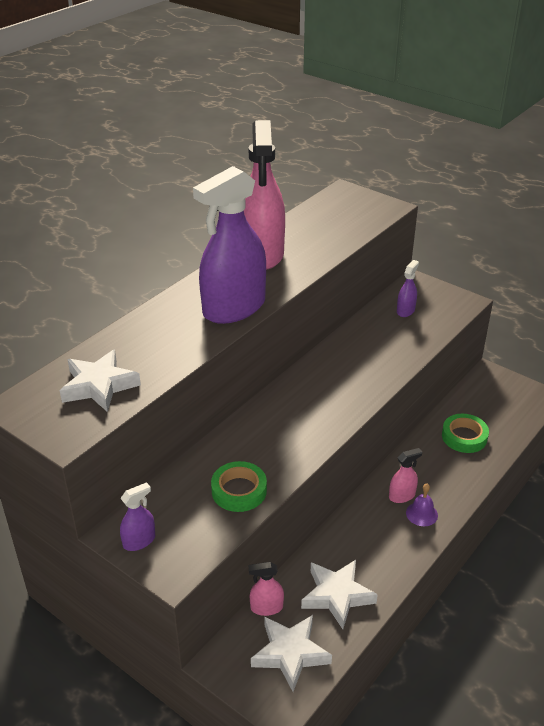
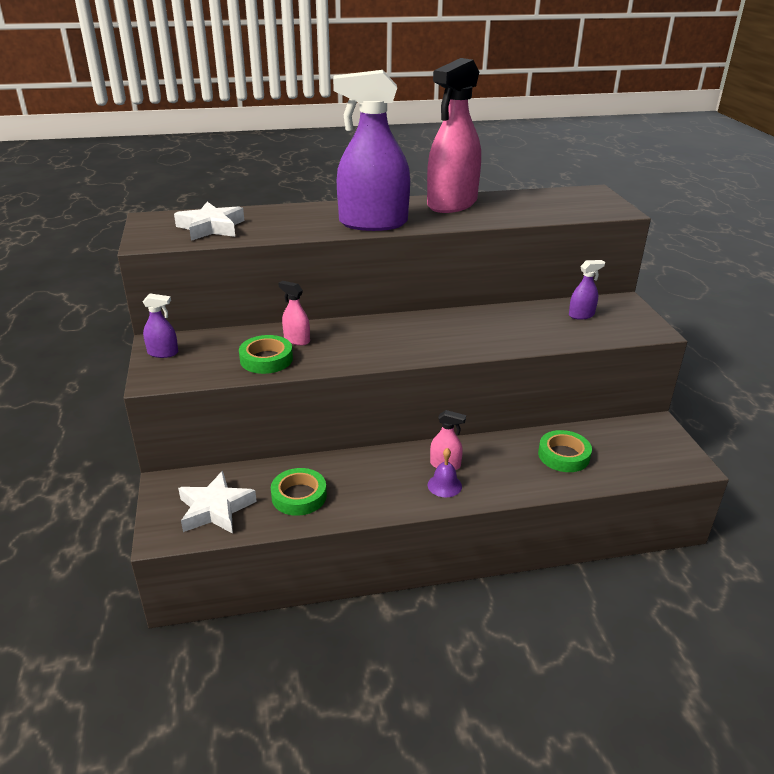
camera: 40 degrees right, 5 degrees down
pink spray bottle [249,562,284,616] -> pink spray bottle moved to [279,281,310,346]
white star [301,560,378,629] -> green tape [271,468,327,516]

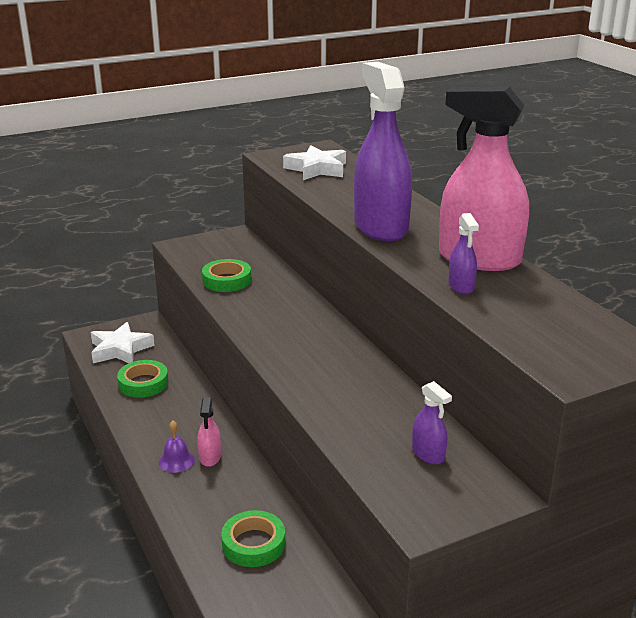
camera: 75 degrees right, 5 degrees down
purple spray bottle [143,294,178,358] -> purple spray bottle moved to [448,213,479,294]
pink spray bottle [279,281,310,346] -> none

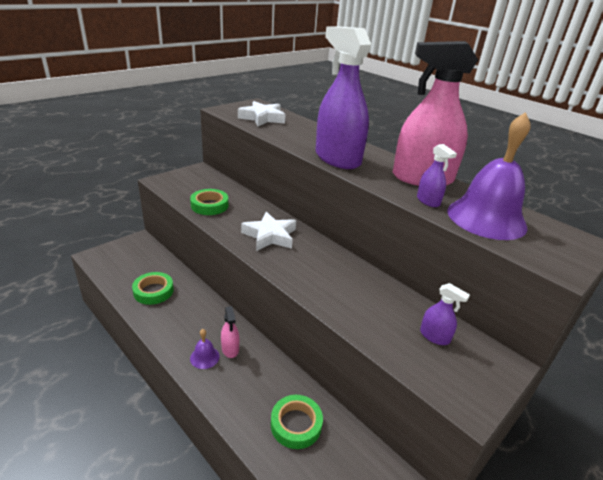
camera: 20 degrees left, 5 degrees up
white star [91,322,155,363] -> white star moved to [241,212,296,251]
none -> purple bell [447,112,531,240]

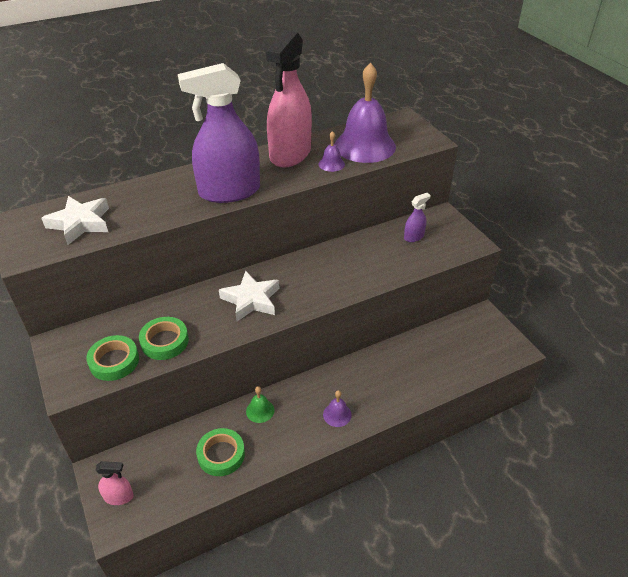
camera: 70 degrees left, 10 degrees up
pink spray bottle [221,306,239,358] -> pink spray bottle moved to [96,461,133,505]
green tape [271,395,323,449] -> green tape moved to [86,335,139,381]
purple spray bottle [417,144,457,207] -> purple bell [319,131,345,172]
none -> green bell [246,386,275,423]

